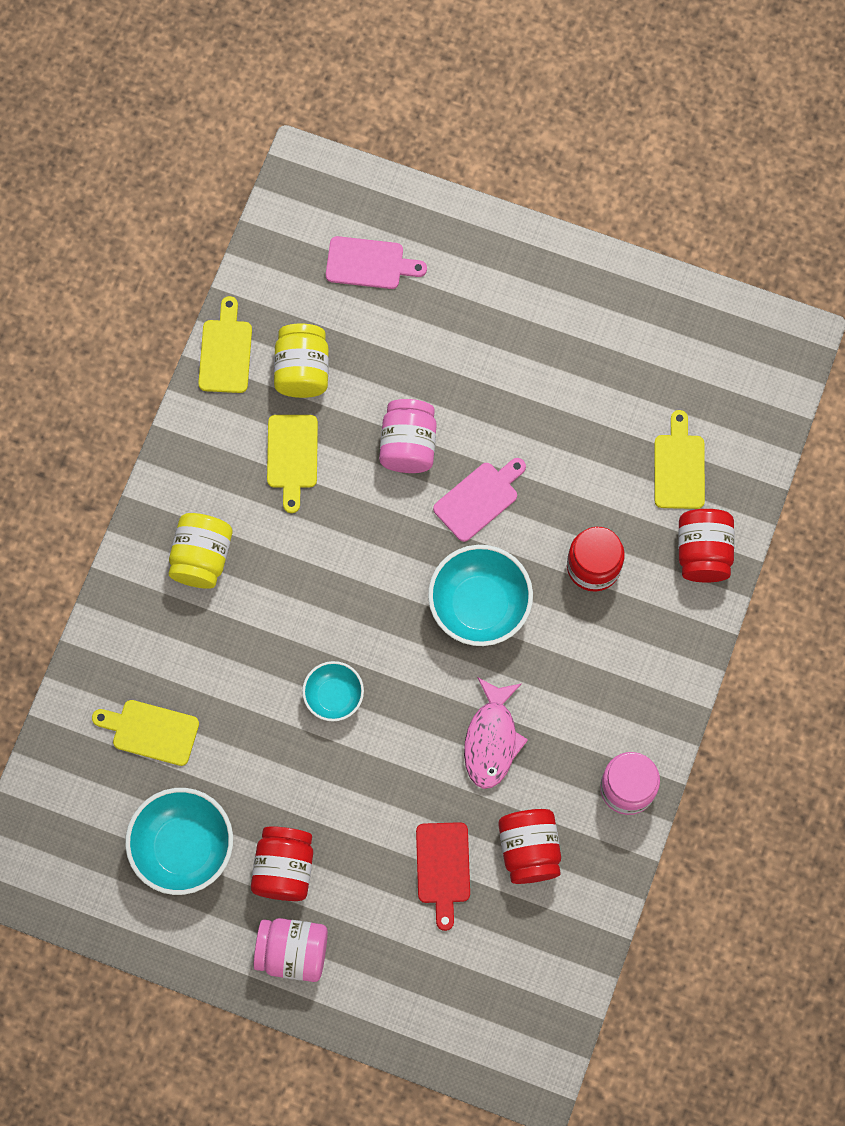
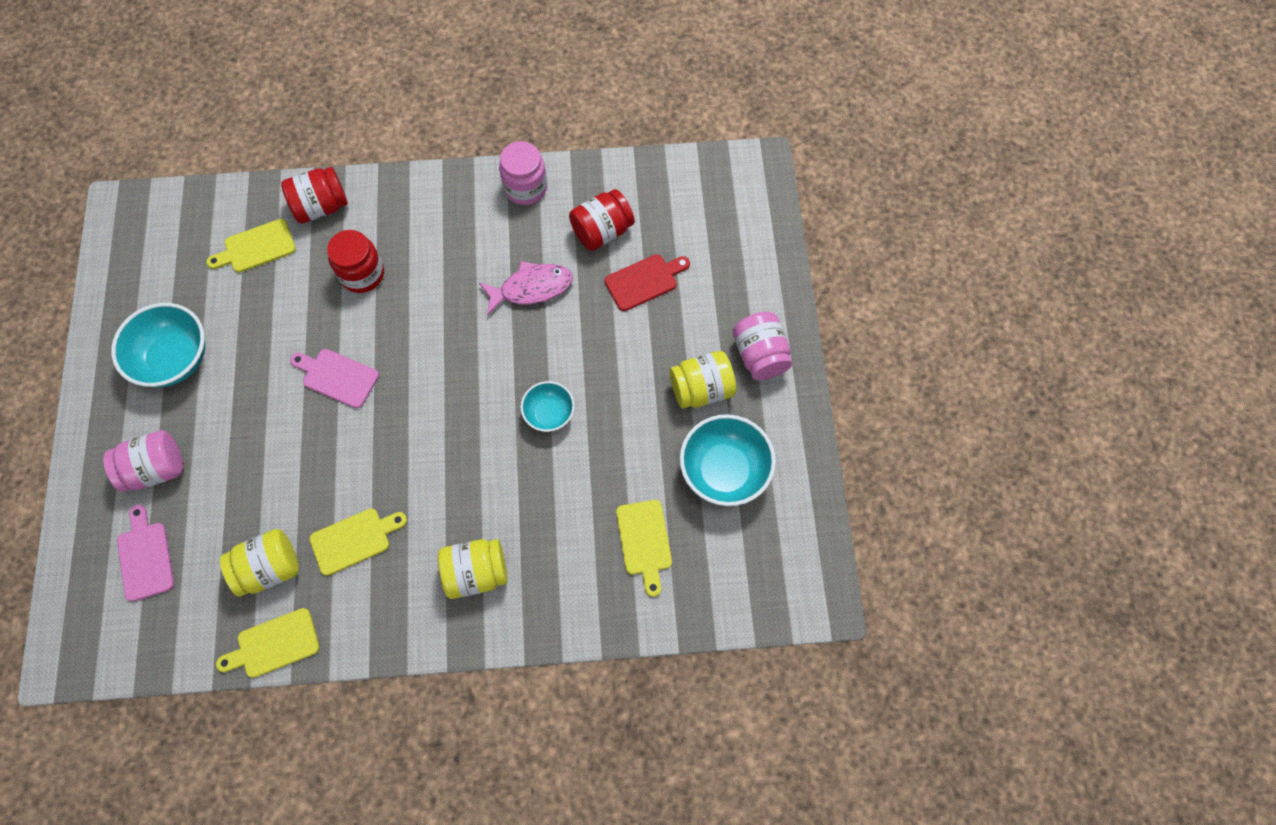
camera: 115 degrees left, 5 degrees down
red jar [251,826,313,901] -> yellow jar [670,351,736,409]
pink jar [379,399,437,473] -> pink jar moved to [103,430,183,492]
turquoise bowl [428,545,533,646] -> turquoise bowl moved to [111,303,205,387]

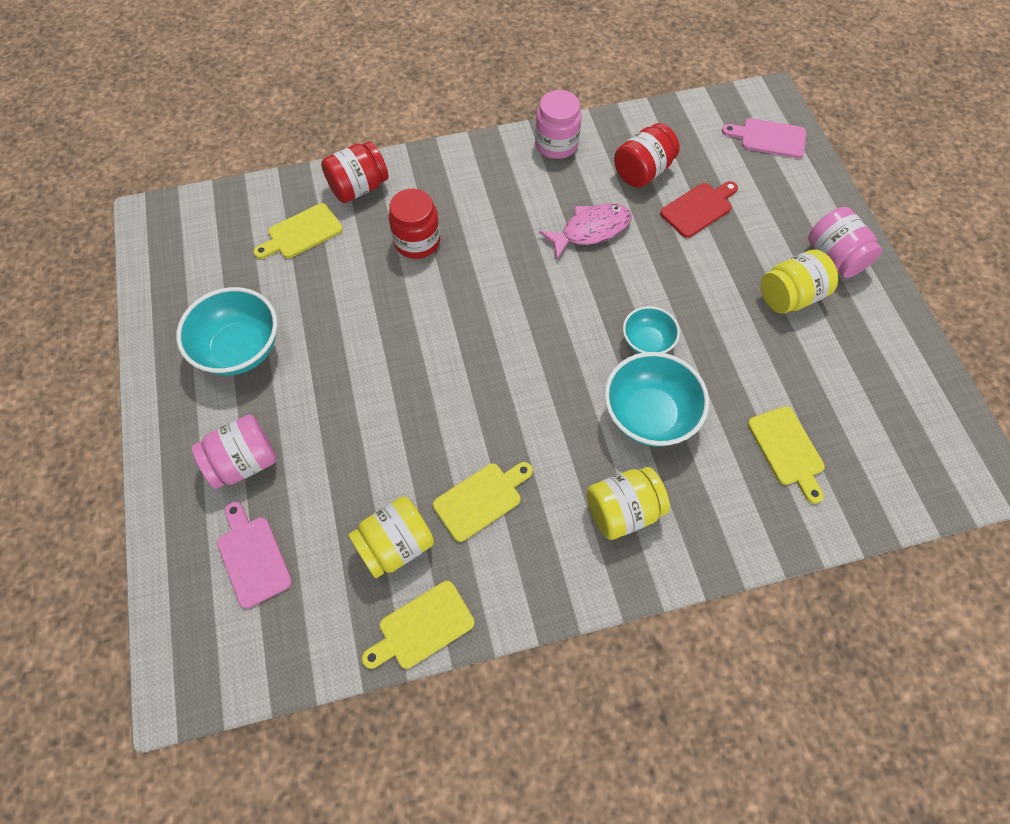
camera: 10 degrees left, 5 degrees down
pink cutting board [290,349,379,408] -> pink cutting board moved to [722,118,806,158]
turquoise bowl [680,414,776,506] -> turquoise bowl moved to [604,352,709,447]

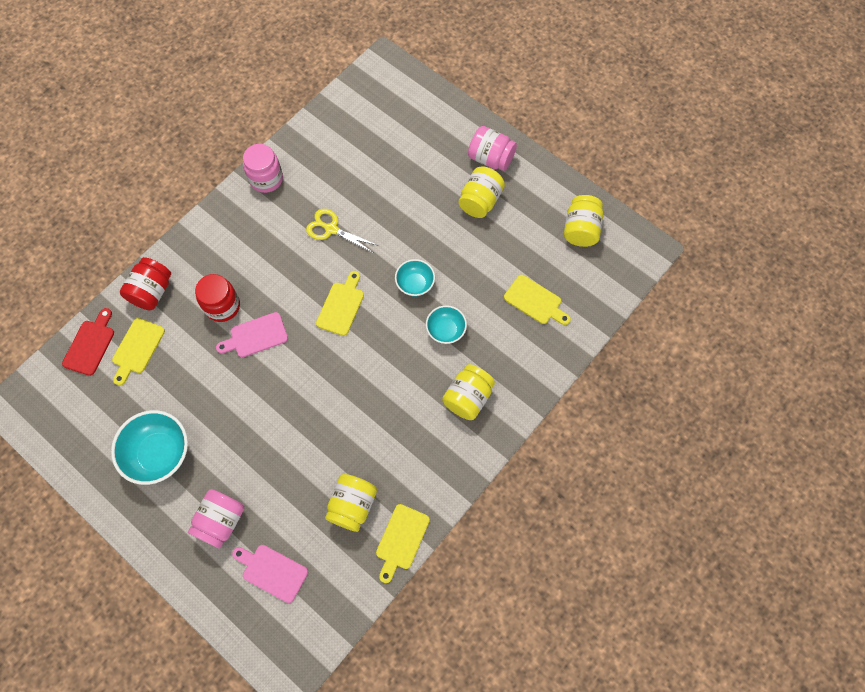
camera: 35 degrees left, 5 degrees up
yellow cutting board [433,462,533,542] -> yellow cutting board moved to [316,271,364,336]
pink fish [539,203,632,259] -> yellow scissors [306,209,379,253]
turquoise bowl [604,352,709,447] -> turquoise bowl [426,305,467,344], size x0.58
red jar [614,123,680,188] -> none
red cutting board [660,181,738,238] -> red cutting board moved to [62,308,114,376]
pink cutting board [722,118,806,158] -> pink cutting board moved to [216,312,288,357]
none -> yellow jar [564,195,604,247]

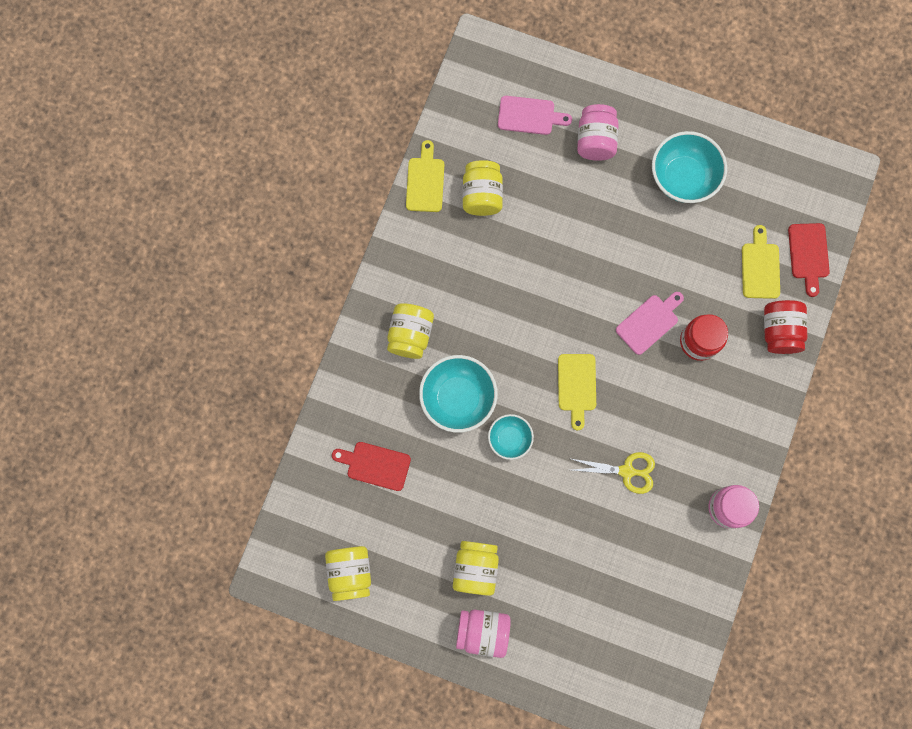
camera: 160 degrees right, 10 degrees up
turquoise bowl [426,305,467,344] -> turquoise bowl [419,355,498,433], size x1.71
yellow cutting board [504,275,571,325] -> red cutting board [332,442,411,491]

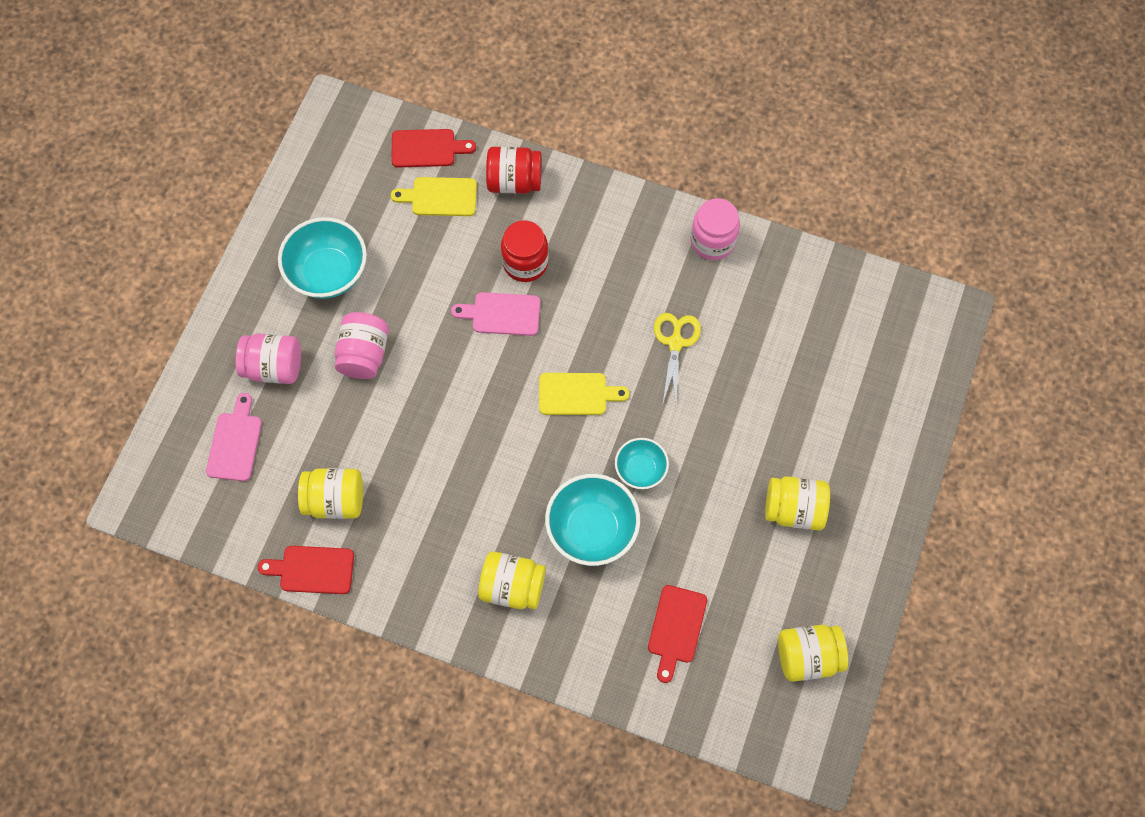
camera: 90 degrees left, 10 degrees down
yellow cutting board [406,140,444,212] -> red cutting board [258,546,354,594]
pink jar [456,610,511,658] -> pink jar moved to [335,312,389,379]
pink cutting board [616,292,684,355] -> pink cutting board turned 45 degrees counterclockwise [451,292,540,336]

